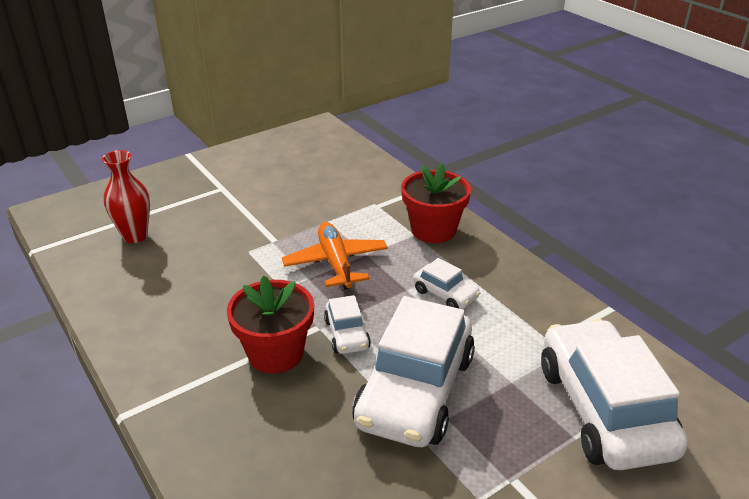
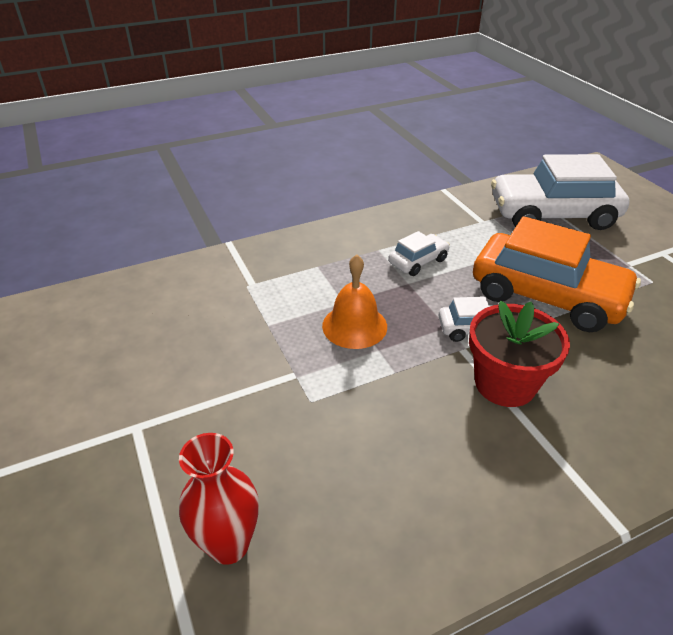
camera: 80 degrees left, 5 degrees up
orange plane [282,222,388,290] -> orange bell [322,255,387,349]
white car [352,296,475,447] -> orange car [473,216,641,332]
red flower pot [401,162,471,243] -> none

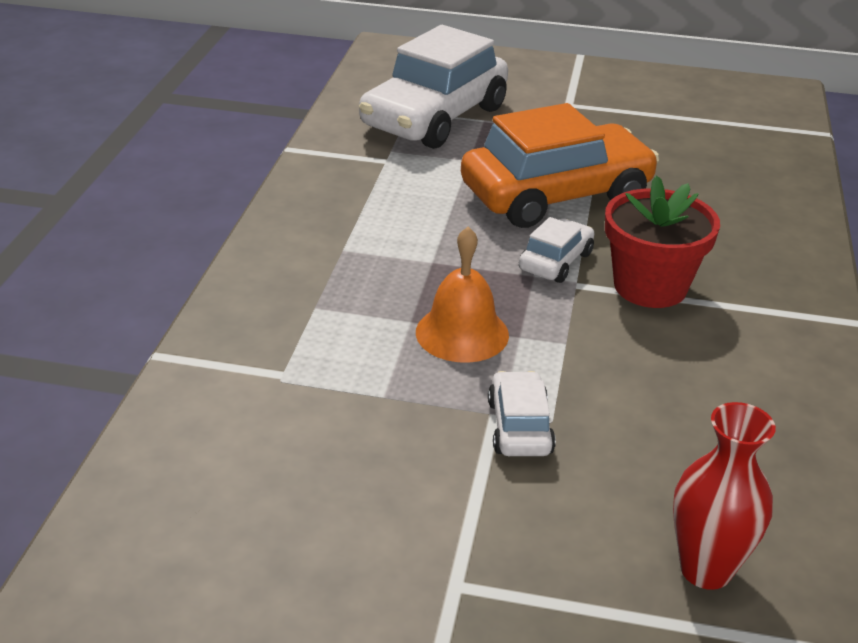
camera: 55 degrees left, 5 degrees down
white car [388,231,450,276] -> white car moved to [488,371,556,456]

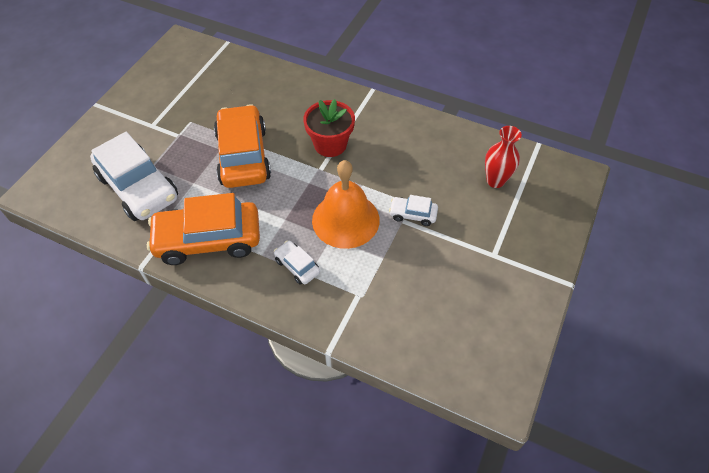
camera: 75 degrees left, 20 degrees up
orange bell [416,227,509,363] -> orange bell [312,160,380,249], size x1.57
white car [519,217,594,283] -> white car moved to [274,241,320,285]
none -> orange car [147,193,260,265]

